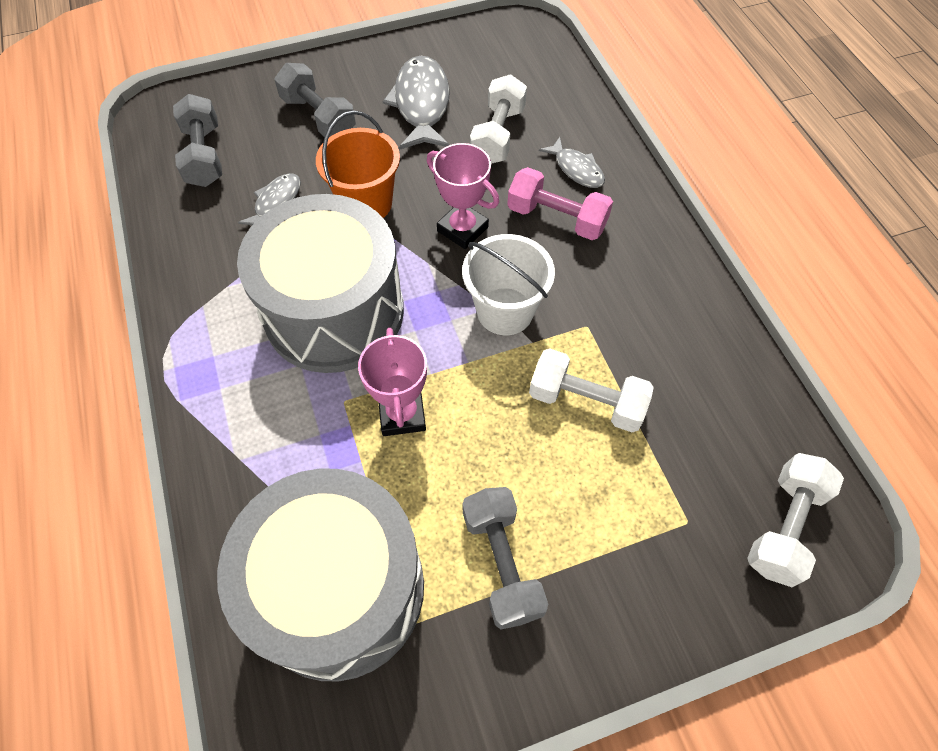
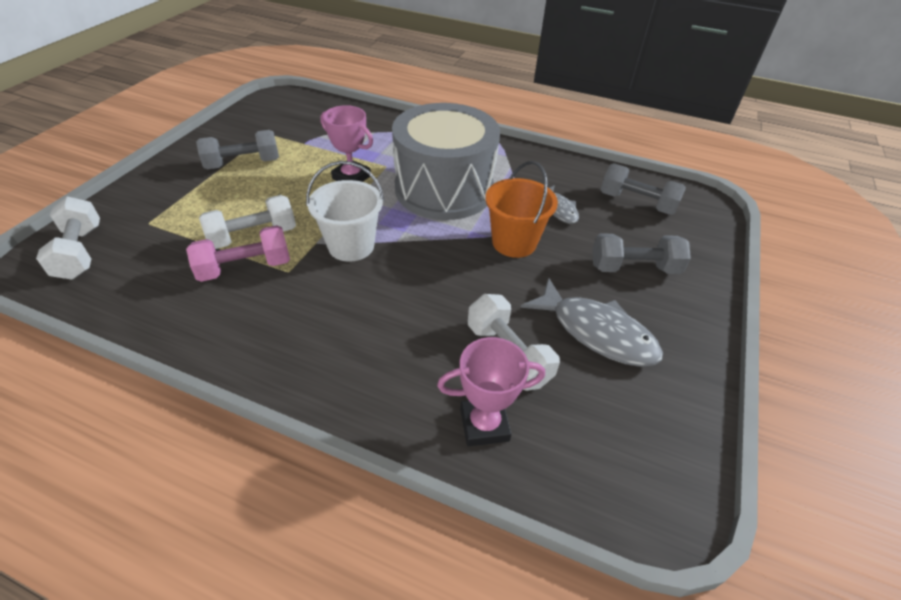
camera: 130 degrees right, 15 degrees down
grey drum [217,469,424,681] -> none
pink trophy [427,143,499,249] -> pink trophy moved to [437,337,545,446]
grey dumbbell [462,487,548,630] -> grey dumbbell turned 45 degrees counterclockwise [196,130,279,169]
pink dumbbell [507,167,613,240] -> pink dumbbell moved to [186,225,290,282]
grey fish [539,137,605,188] -> none

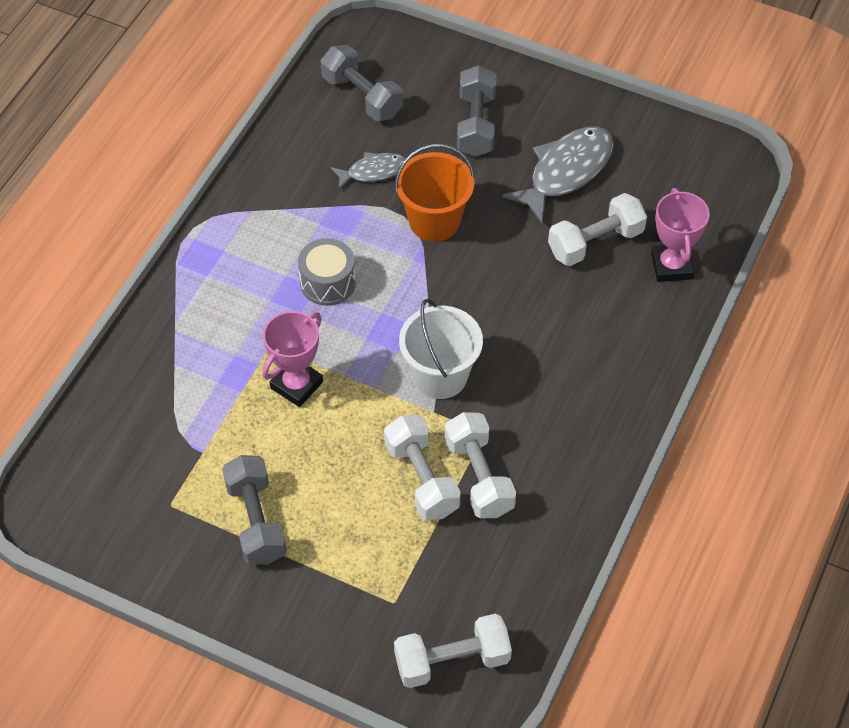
camera: 85 degrees left, 10 degrees up
pink dumbbell [186,225,290,282] -> white dumbbell [445,412,516,518]
grey drum [392,103,500,220] -> grey drum [298,238,356,306], size x0.43
grey dumbbell [600,163,686,215] -> grey dumbbell turned 75 degrees counterclockwise [321,45,403,121]

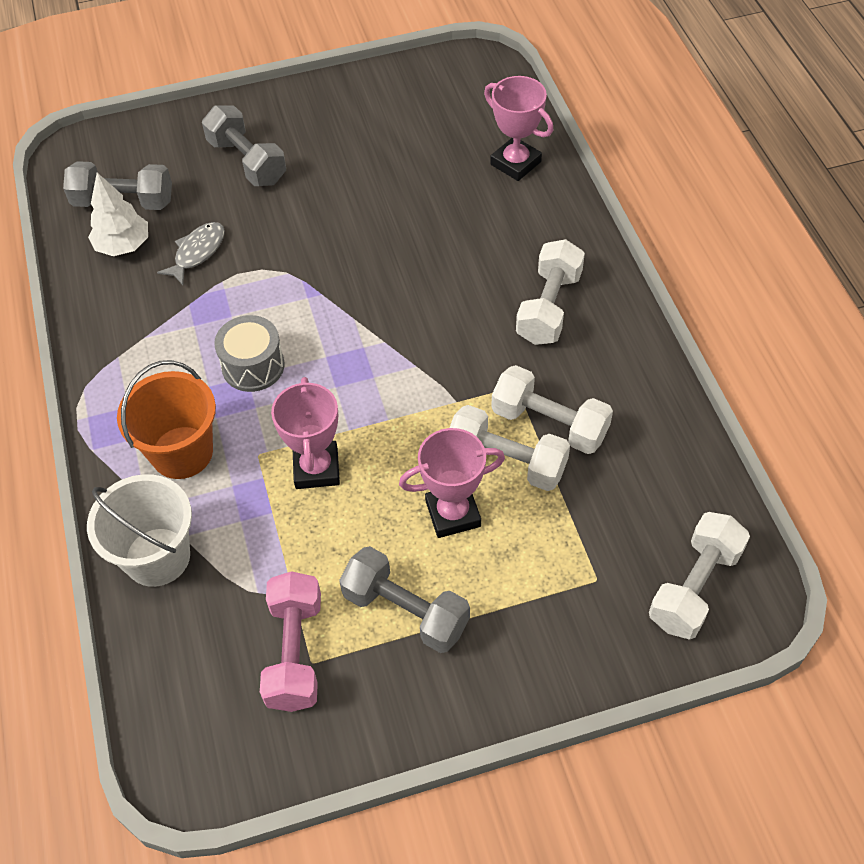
camera: 40 degrees left, 0 degrees up
orange bucket [395,143,475,242] -> orange bucket moved to [117,360,216,479]
white bucket [399,299,483,399] -> white bucket moved to [87,474,192,587]
grey fish [502,126,614,223] -> none
white dumbbell [548,193,647,266] -> white dumbbell moved to [516,239,585,345]
none -> white tree [88,173,148,256]
none -> pink dumbbell [260,571,321,712]
none -> pink trophy [399,428,505,538]

